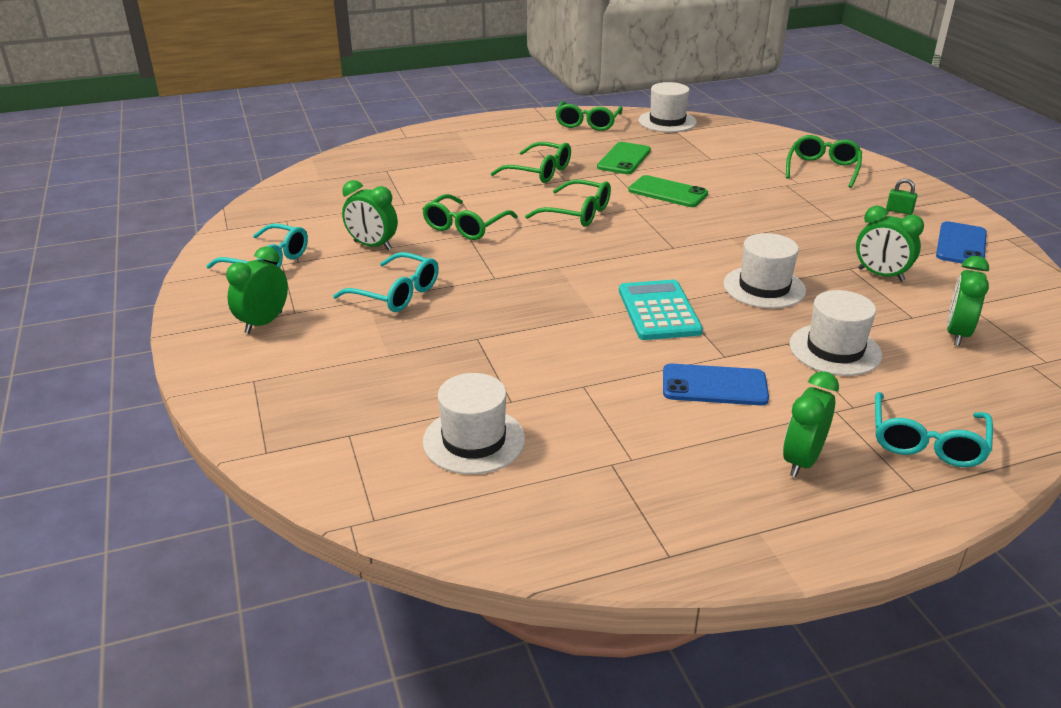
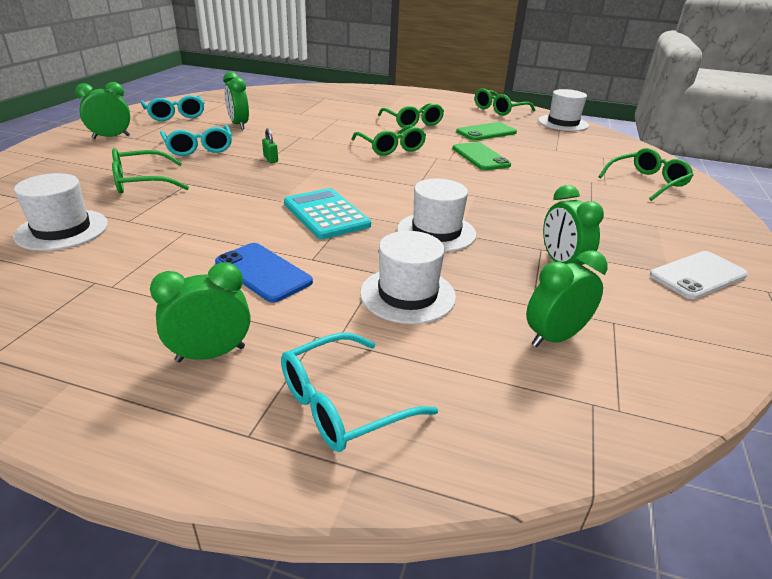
camera: 35 degrees right, 0 degrees up
green glasses [422,194,518,240] -> green glasses moved to [112,148,189,194]
turquoise calculator [619,280,703,340] -> turquoise calculator turned 60 degrees counterclockwise [284,188,371,239]
green padlock [886,179,918,215] -> green padlock moved to [262,128,278,163]
blue phone [936,221,987,264] -> white phone [650,251,748,299]

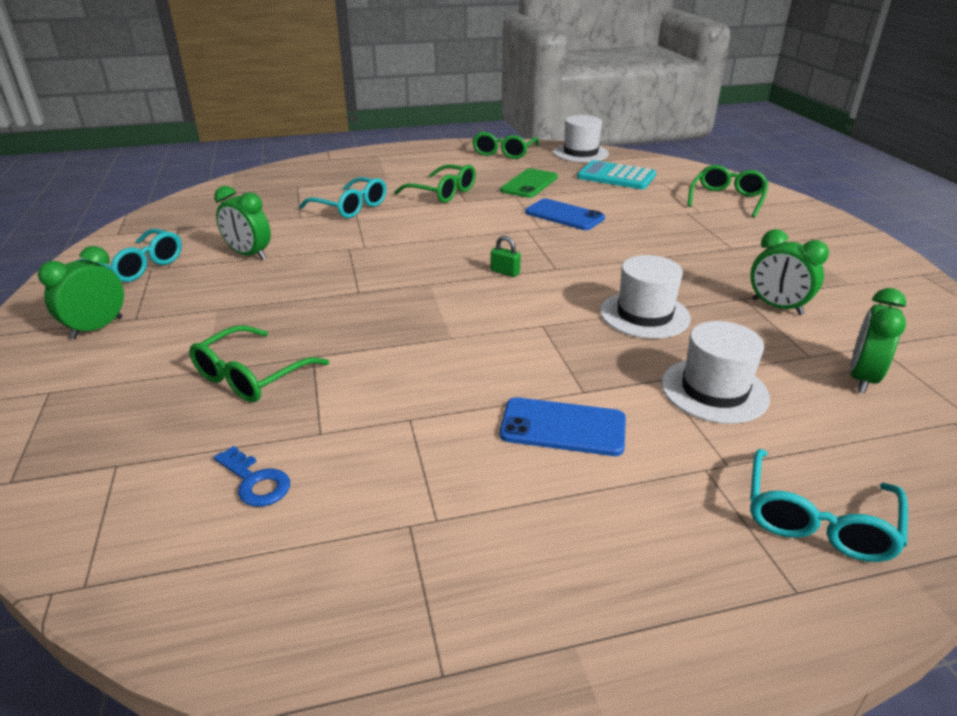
camera: 30 degrees left, 0 degrees up
white hat [13,173,108,251] -> blue key [214,446,290,507]
green clock [150,262,250,362] -> none
turquoise glasses [160,125,232,156] -> turquoise glasses moved to [299,177,387,218]
green padlock [262,128,278,163] -> green padlock moved to [491,236,521,277]
turquoise calculator [284,188,371,239] -> turquoise calculator moved to [577,160,656,189]
green glasses [351,125,426,156] -> none
green phone [452,142,511,170] -> blue phone [525,199,605,230]
white phone [650,251,748,299] -> none

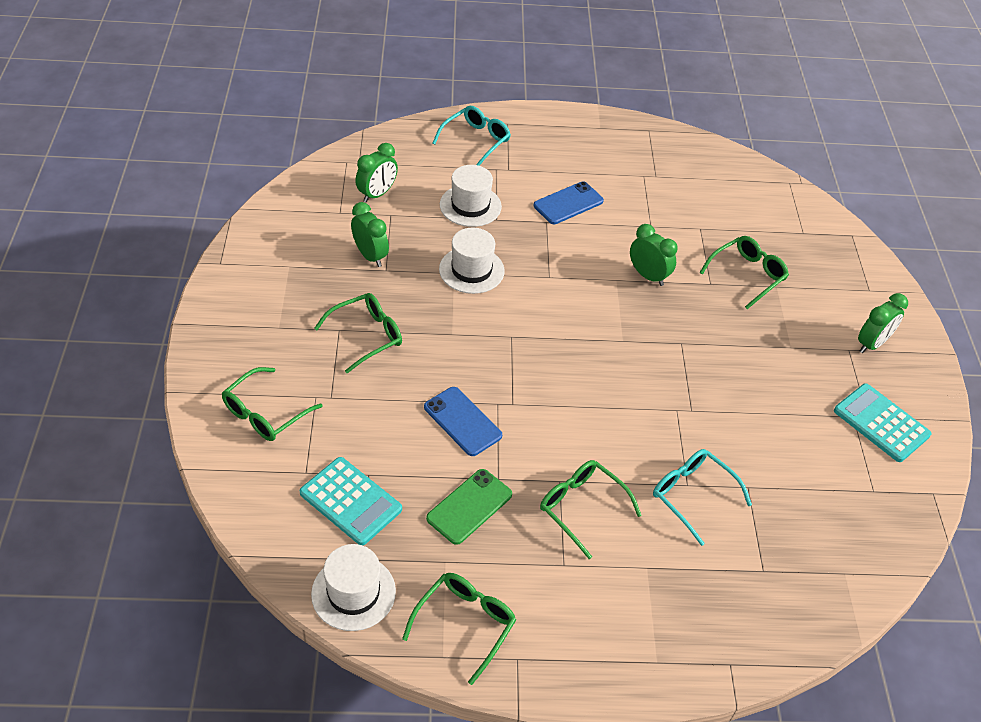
camera: 170 degrees left, 15 degrees up
turquoise glasses [76,229,182,282] -> turquoise calculator [834,383,931,462]
green clock [214,186,271,260] -> green clock moved to [630,224,678,286]
blue key [214,446,290,507] -> none
green padlock [491,236,521,277] -> none
blue phone [500,397,626,456] -> blue phone turned 60 degrees counterclockwise [533,181,604,224]
none -> green glasses [314,293,402,373]

